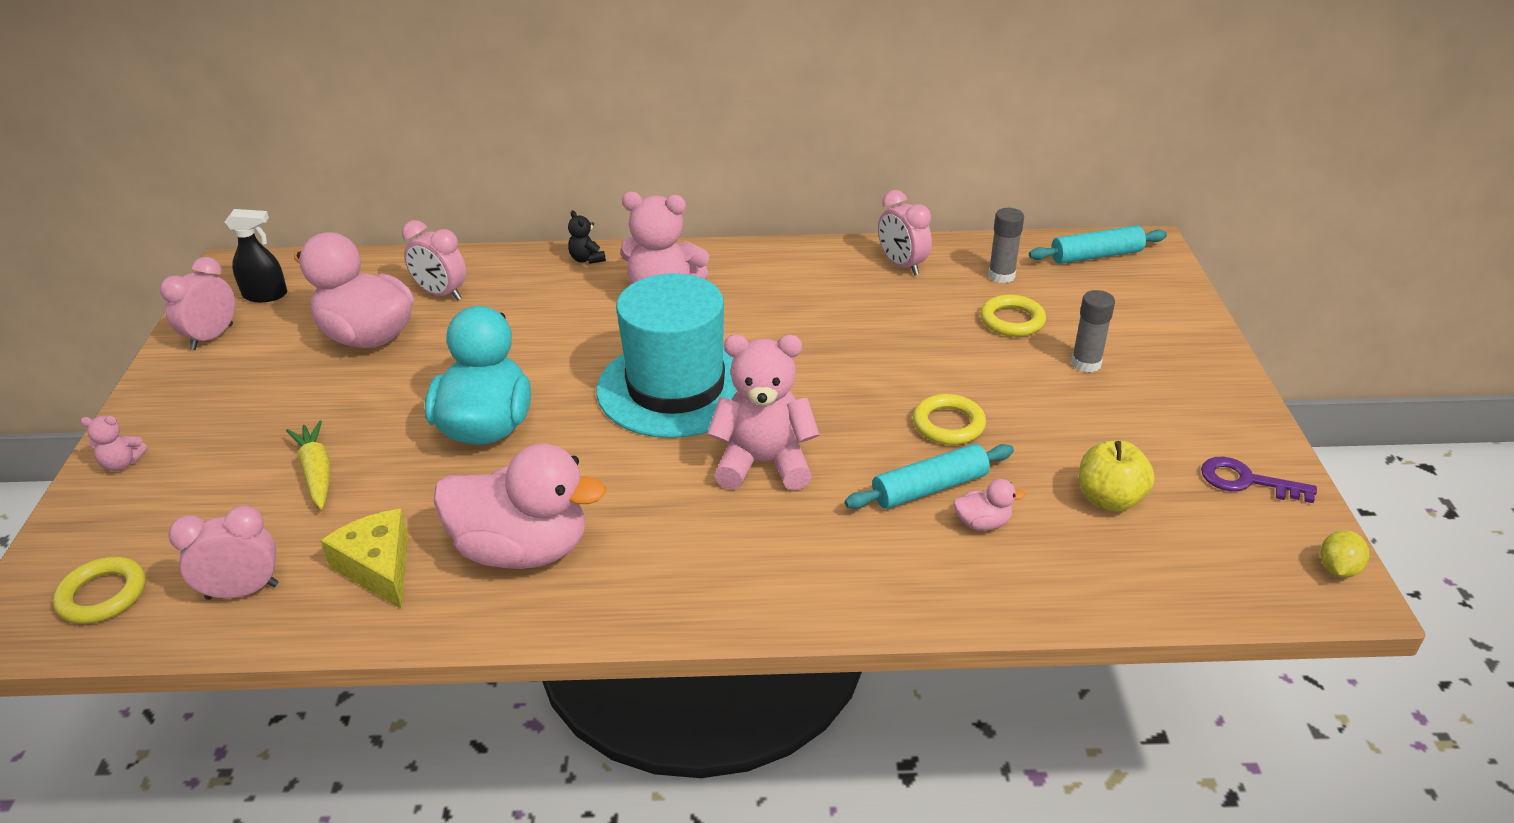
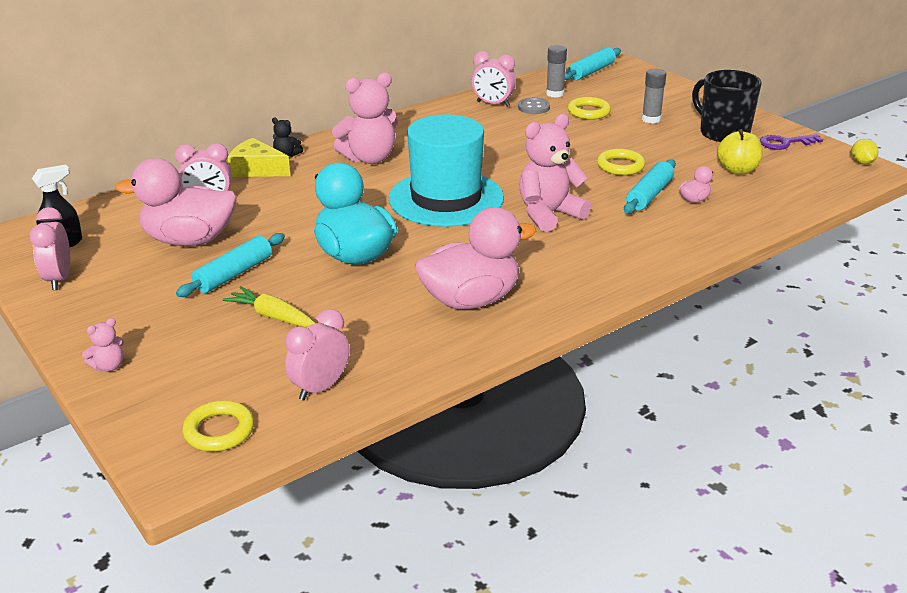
camera: 35 degrees left, 5 degrees down
yellow cheese [321,509,408,609] -> yellow cheese moved to [228,138,291,177]
none -> turquoise rolling pin [176,233,285,297]
none -> grey button [518,98,550,114]
none -> black mug [692,70,762,142]

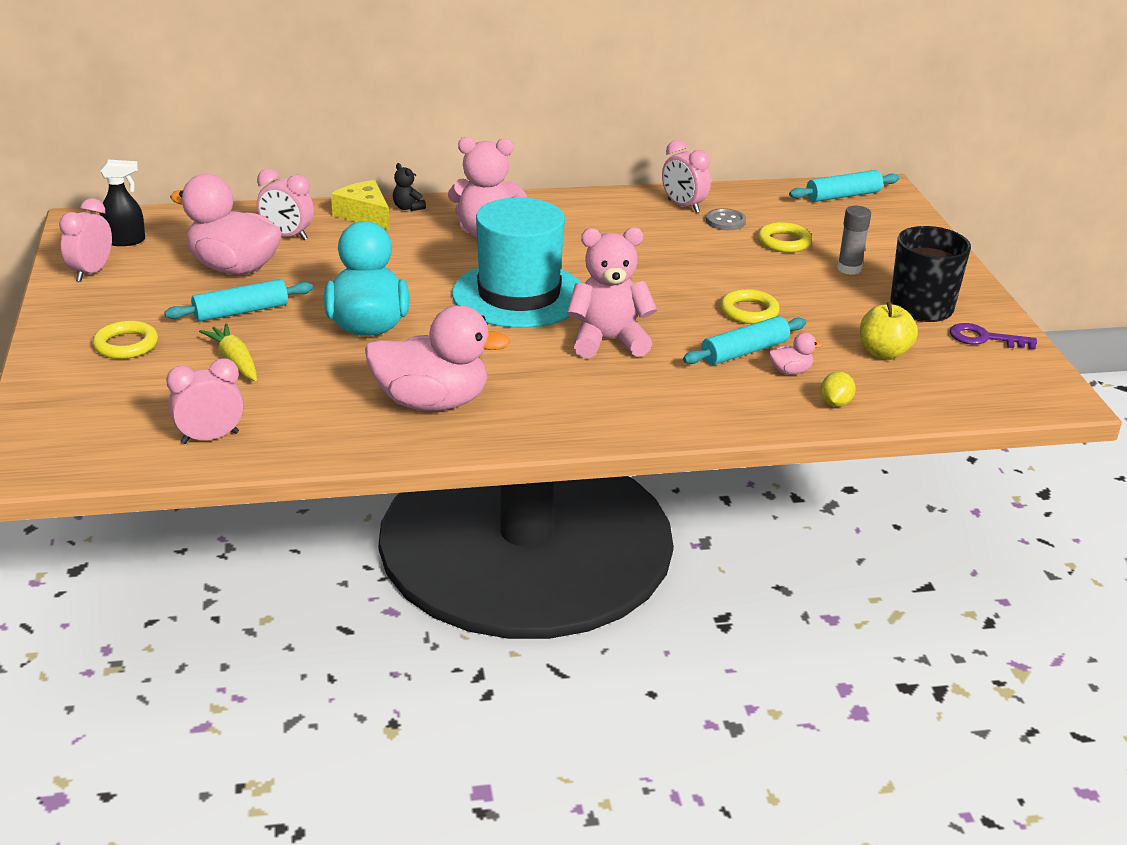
camera: 25 degrees right, 0 degrees up
pink teddy bear [82,318,124,371] -> none
yellow ring [183,400,254,452] -> yellow ring moved to [92,320,158,359]
grey glue stick [546,45,567,98] -> none
yellow lemon [851,139,879,164] -> yellow lemon moved to [821,372,856,407]

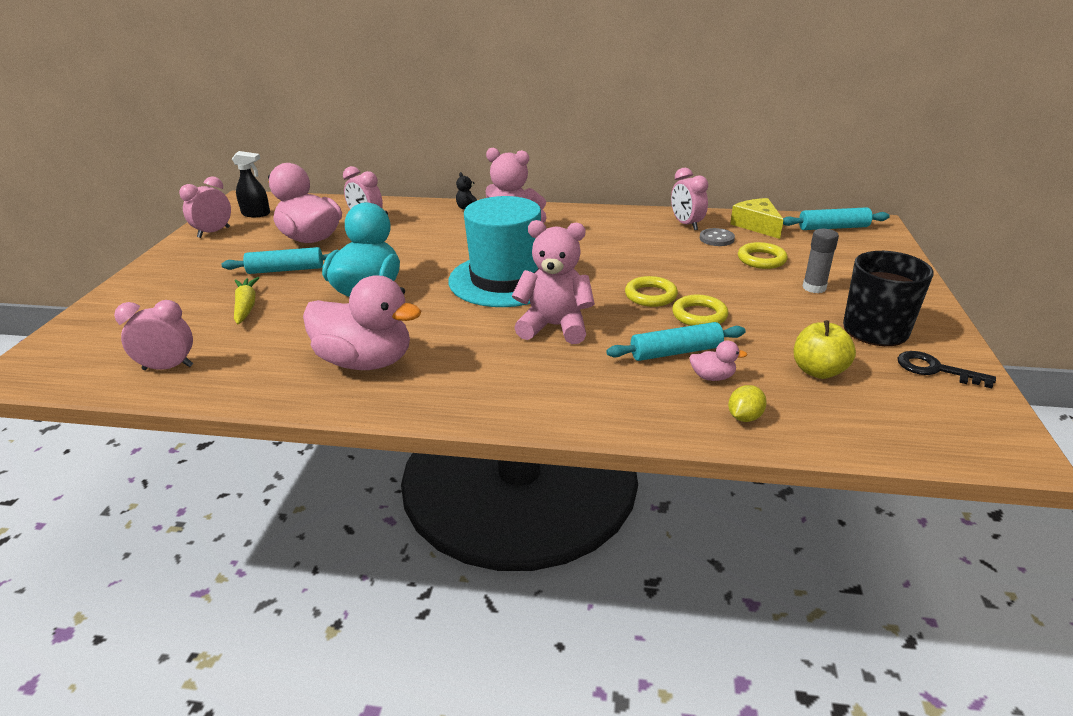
camera: 20 degrees right, 0 degrees up
yellow ring [92,320,158,359] -> yellow ring moved to [625,276,678,307]
yellow cheese [331,180,390,230] -> yellow cheese moved to [730,198,784,239]
purple key [950,323,1037,349] -> black key [898,351,996,388]

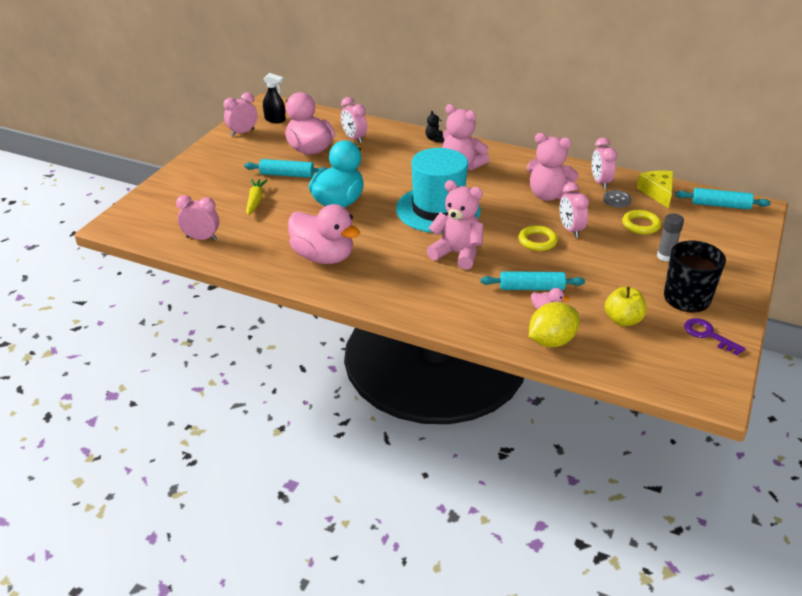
camera: 15 degrees right, 5 degrees up
yellow ring [672,295,728,326] -> none
yellow lemon [728,385,767,422] -> yellow lemon [529,302,579,347], size x1.87
black key [898,351,996,388] -> purple key [684,318,746,355]
none -> pink teddy bear [527,133,579,201]
none -> pink clock [560,182,589,238]

